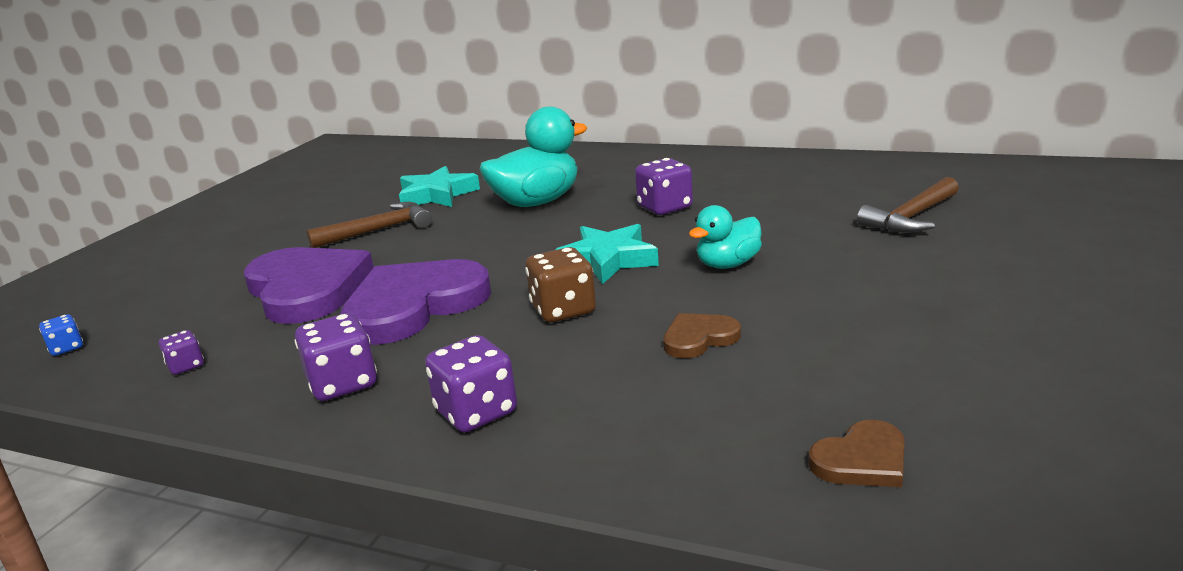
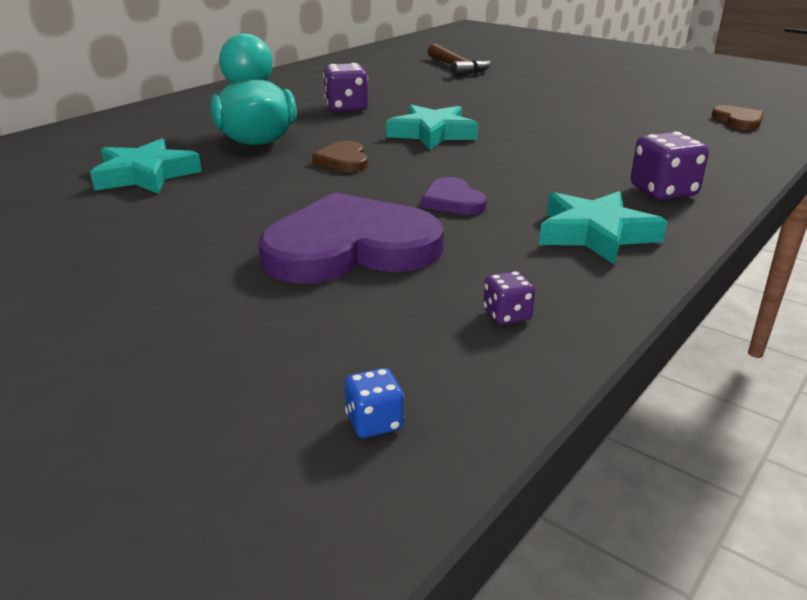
camera: 75 degrees left, 5 degrees up
purple dice [295,313,377,401] -> turquoise star [539,191,668,265]
brown hammer [307,202,432,248] -> none
purple heart [340,259,491,345] -> purple heart [421,177,487,215], size x0.47
brown dice [525,247,596,322] -> none
brown heart [663,313,741,358] -> brown heart moved to [312,141,368,172]
turquoise duck [689,205,762,269] -> none

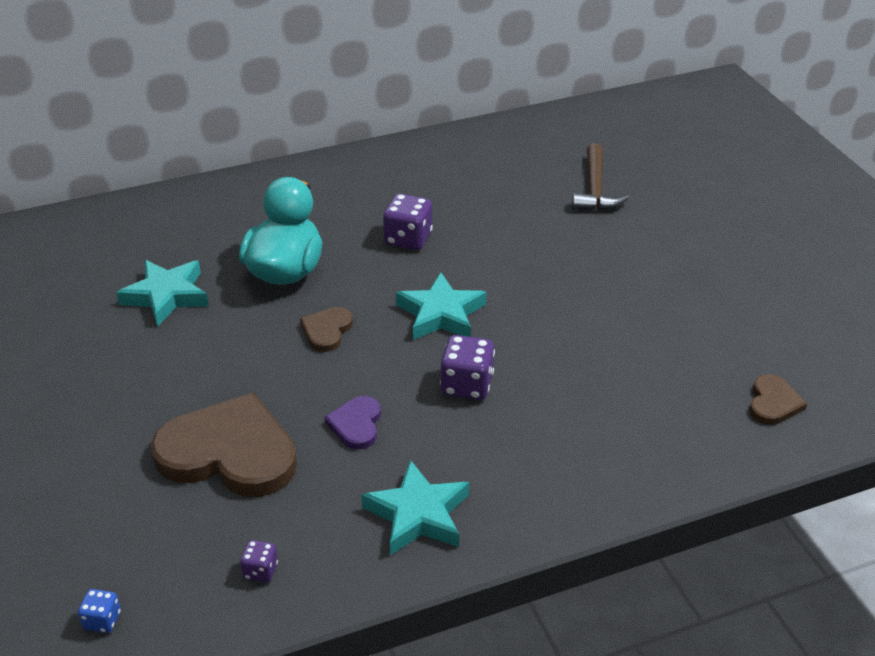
camera: 30 degrees right, 10 degrees up
purple heart [258,192,444,284] -> brown heart [151,392,297,497]
purple dice [631,132,709,200] -> purple dice moved to [440,335,495,400]

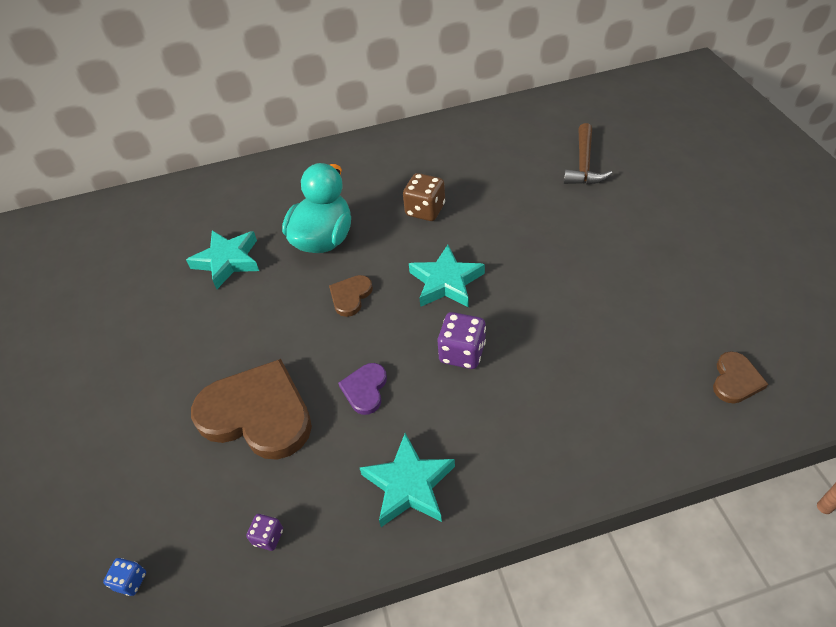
camera: 10 degrees right, 10 degrees up
purple dice [383,194,433,250] -> brown dice [403,173,445,221]

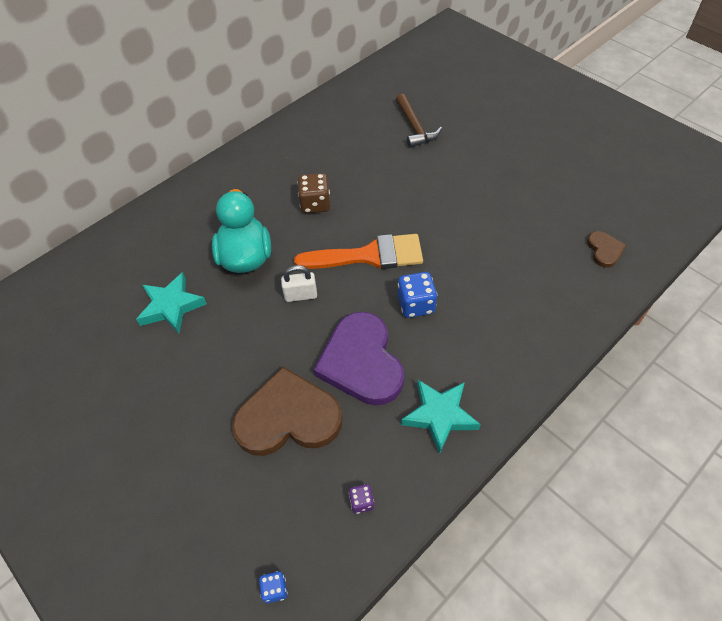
camera: 30 degrees left, 5 degrees up
brown heart [329,275,373,317] -> white padlock [281,265,317,302]
purple heart [338,363,387,415] -> purple heart [313,312,404,406], size x2.14
turquoise star [409,245,485,308] -> orange brush [294,234,423,269]
purple dice [438,312,486,369] -> blue dice [398,272,437,318]

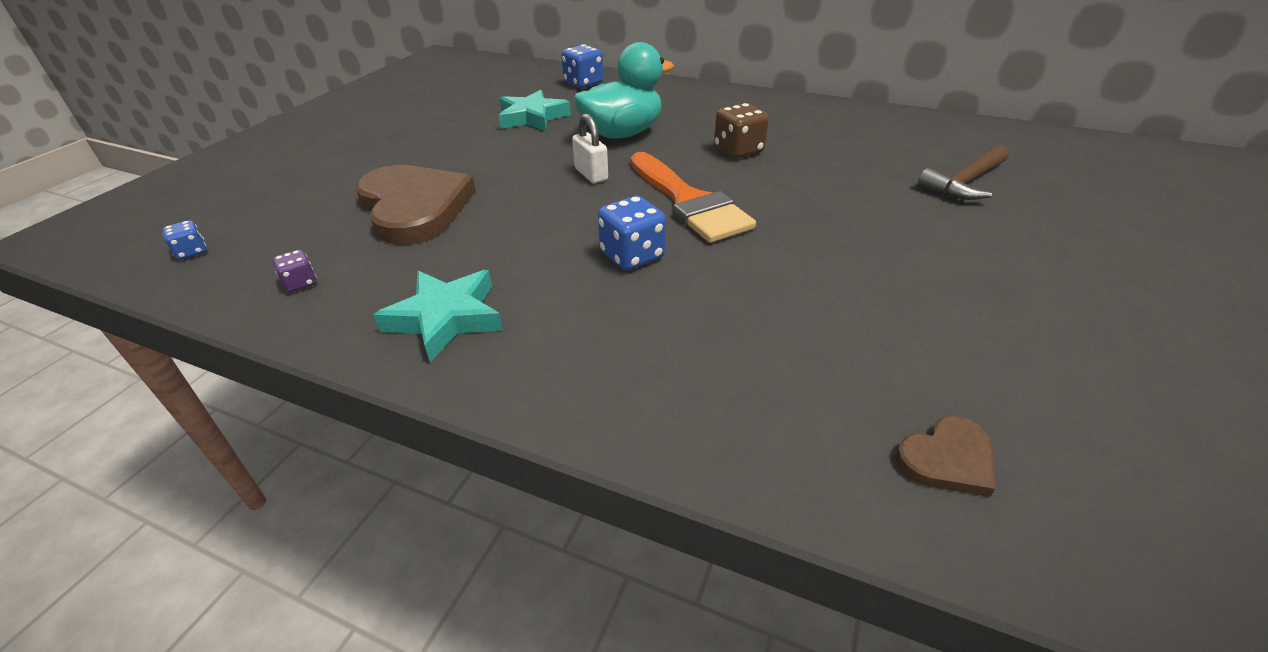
camera: 65 degrees right, 15 degrees down
purple heart [313,312,404,406] -> none
none -> blue dice [561,44,604,88]

